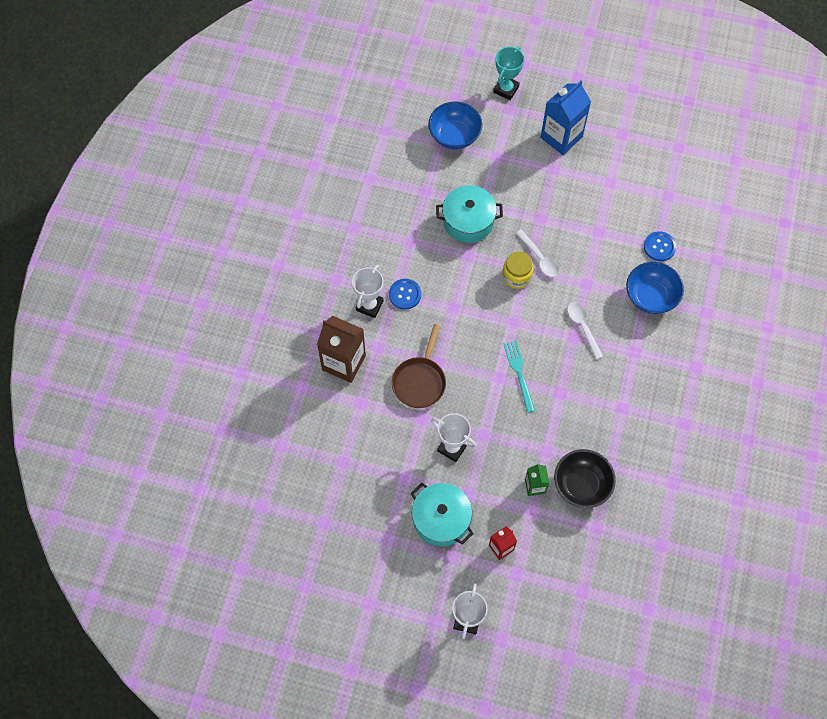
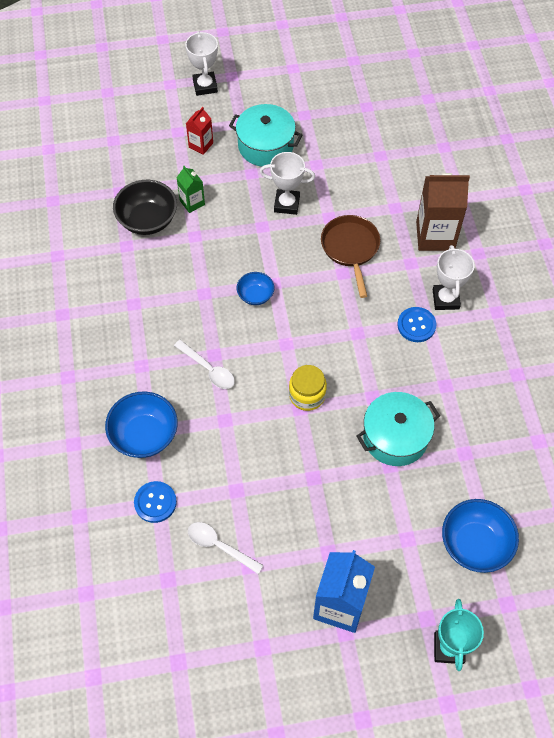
camera: 155 degrees right, 5 degrees down
turquoise fork [503,340,535,413] -> blue bowl [237,272,274,305]
white spoon [516,229,559,277] -> white spoon moved to [188,522,264,574]

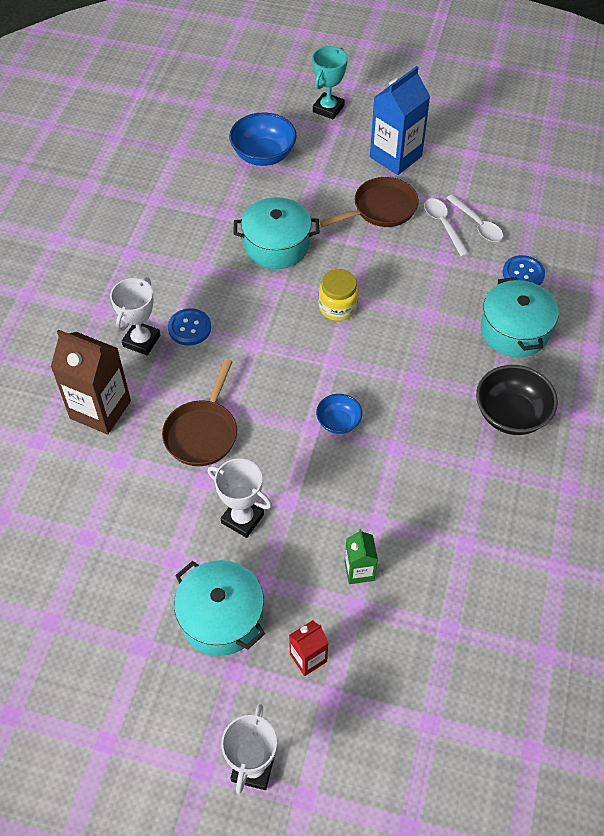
camera: 155 degrees left, 5 degrees down
blue bowl [105,391,178,458] -> turquoise pot [481,277,559,357]
black bowl [113,180,177,235] -> black bowl moved to [476,365,558,435]
white spoon [174,340,235,389] -> white spoon moved to [424,198,469,257]
none -> brown pan [319,177,419,227]

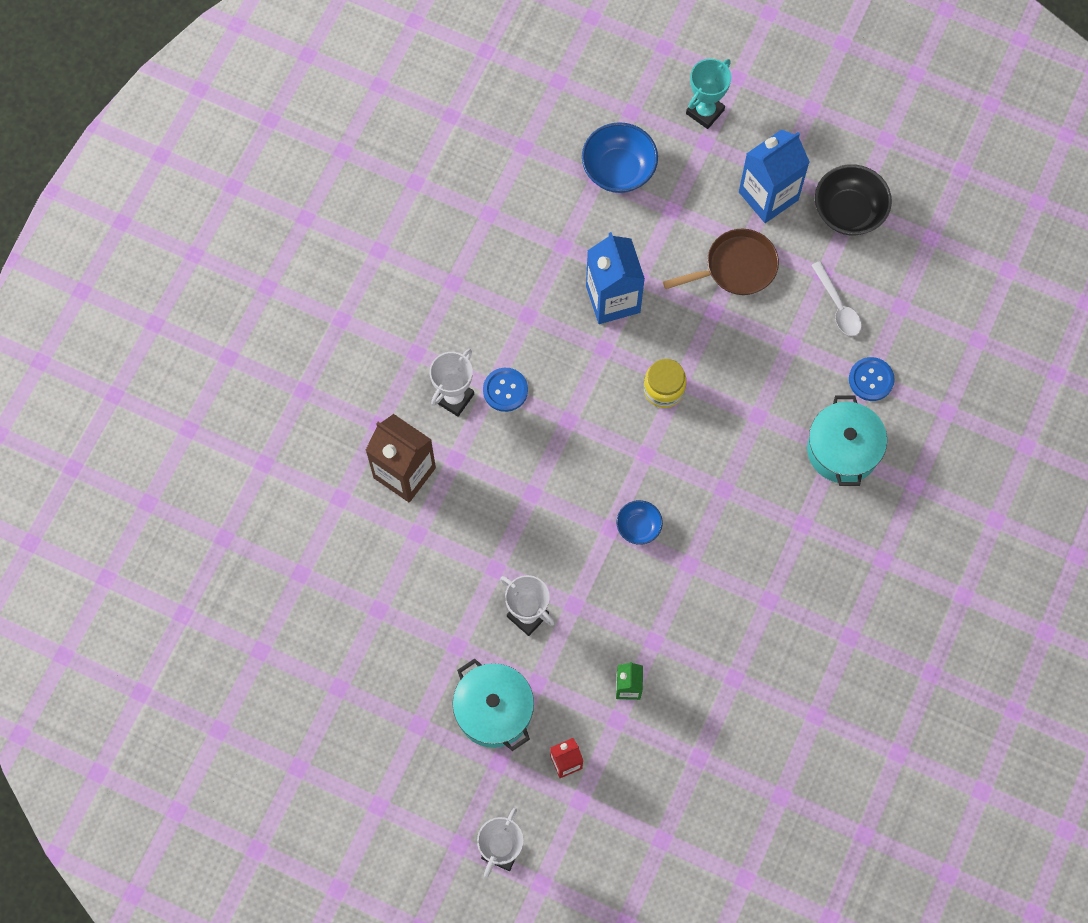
camera: 10 degrees right, 15 degrees up
brown pan [162,359,237,466] -> none
turquoise pot [234,197,319,269] -> blue carton [586,232,645,324]
white spoon [424,198,469,257] -> none
black bowl [476,365,558,435] -> black bowl moved to [815,164,892,235]

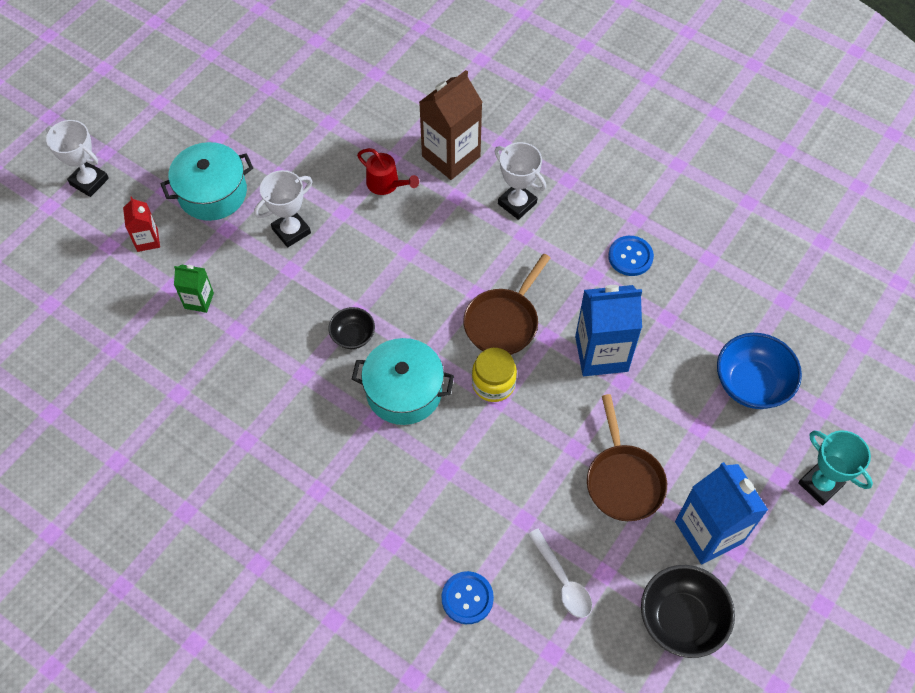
camera: 100 degrees right, 10 degrees down
blue button [483,368,528,412] -> blue button moved to [608,236,654,276]
blue bowl [617,500,663,545] -> black bowl [328,307,375,349]
turquoise pot [807,395,887,486] -> turquoise pot moved to [352,338,454,425]
white spoon [811,261,862,336] -> white spoon turned 105 degrees counterclockwise [528,529,592,618]
none -> red watering can [357,148,419,195]
none -> brown pan [463,254,550,355]

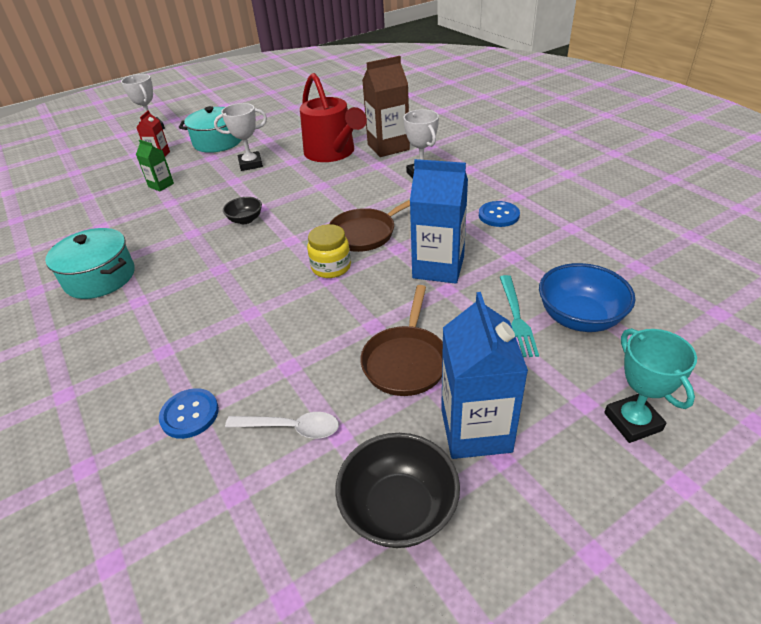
camera: 25 degrees right, 20 degrees down
turquoise pot [352,338,454,425] -> turquoise pot moved to [45,228,135,299]
red watering can [357,148,419,195] -> red watering can [300,73,367,162], size x2.08
white spoon [528,529,592,618] -> white spoon turned 75 degrees counterclockwise [225,412,339,439]
none -> turquoise fork [500,275,539,357]

